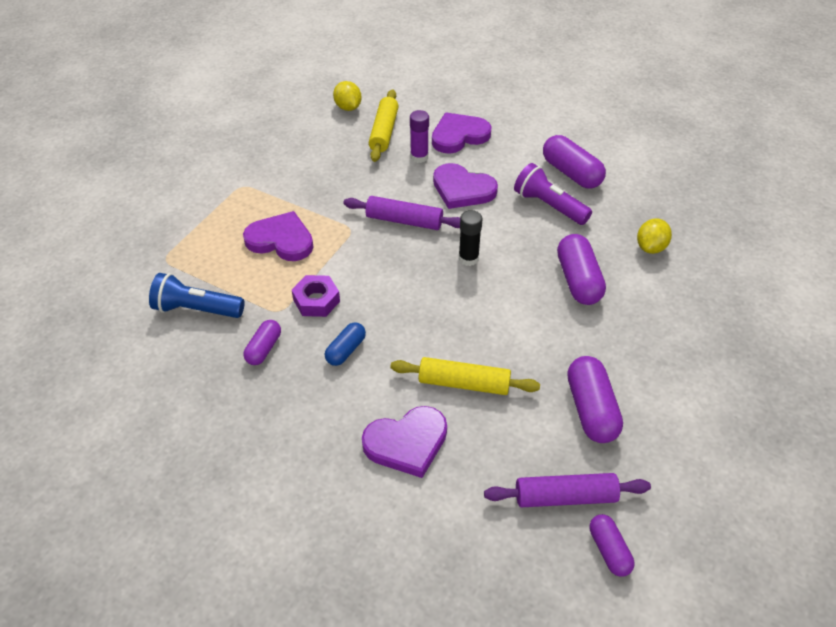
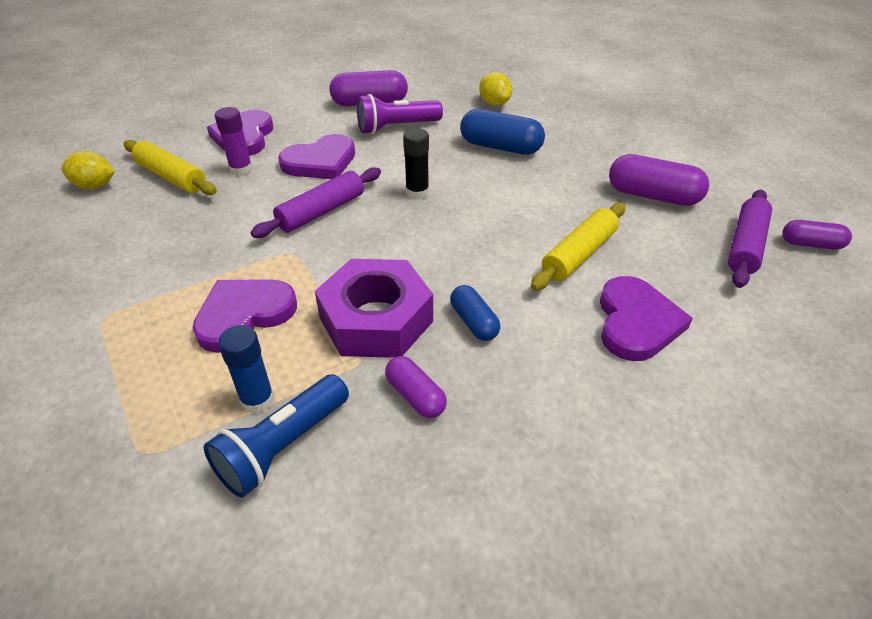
camera: 60 degrees left, 5 degrees down
purple nut [292,275,340,317] -> purple nut [315,259,433,358], size x1.76
purple capsule [557,234,606,305] -> blue capsule [460,109,545,155]
none -> blue glue stick [218,325,275,414]

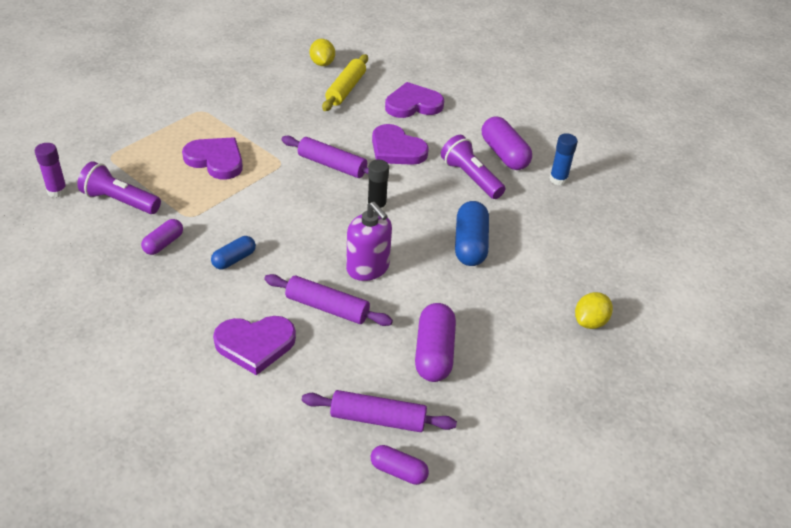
camera: 70 degrees right, 0 degrees up
blue flashlight [204,374,349,498] -> purple flashlight [77,161,161,214]
purple glue stick [215,107,253,176] -> purple glue stick moved to [35,143,68,198]
blue glue stick [218,325,275,414] -> blue glue stick moved to [550,133,578,185]
purple nut [315,259,433,358] -> none
yellow lemon [479,72,512,106] -> yellow lemon moved to [575,292,613,329]
yellow rolling pin [531,203,626,291] -> purple rolling pin [264,274,393,326]
purple capsule [783,220,852,250] -> purple capsule turned 60 degrees counterclockwise [371,445,429,485]
none -> purple soap dispenser [346,202,392,281]

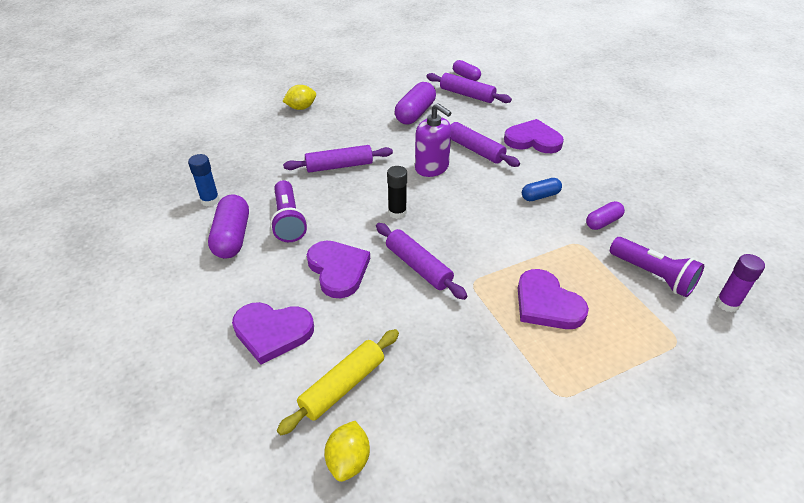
camera: 155 degrees left, 0 degrees up
purple soap dispenser [346,202,392,281] -> purple soap dispenser turned 150 degrees clockwise [415,103,452,177]
blue capsule [455,201,489,266] -> purple rolling pin [283,145,393,173]

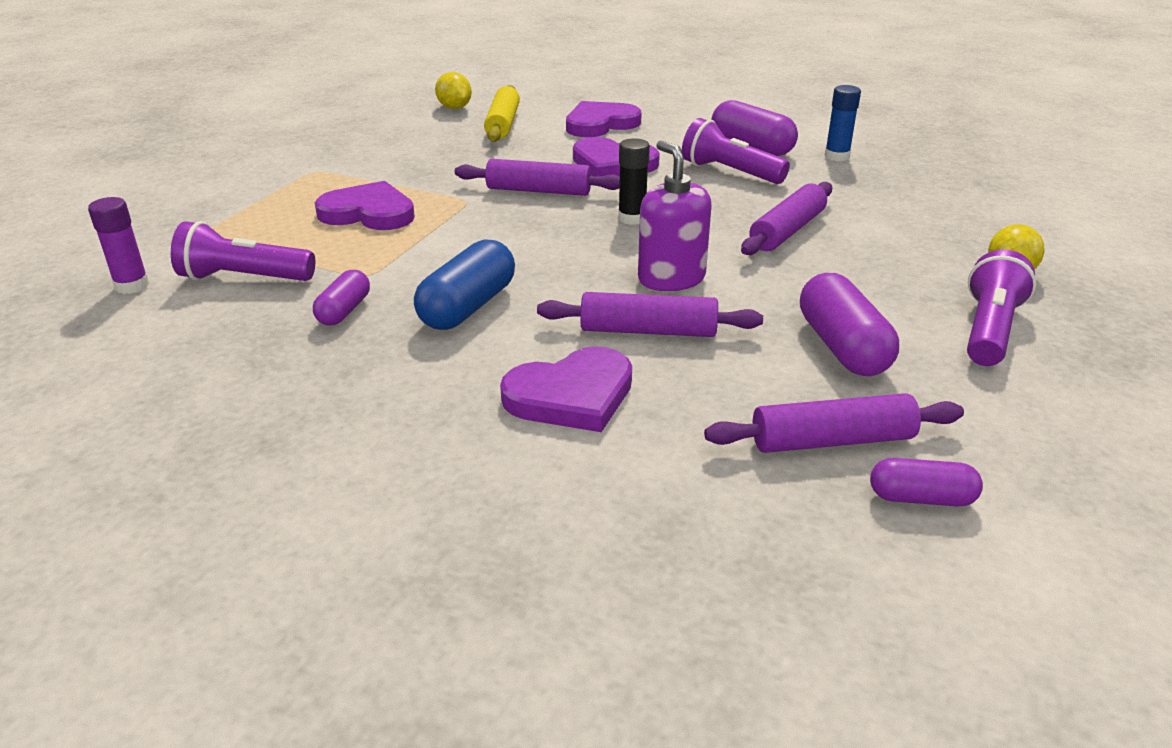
camera: 140 degrees right, 10 degrees down
purple soap dispenser [415,103,452,177] -> purple soap dispenser turned 60 degrees clockwise [638,140,712,291]
blue capsule [522,178,562,201] -> blue capsule [414,239,515,330], size x1.68
none -> purple flashlight [967,250,1036,366]

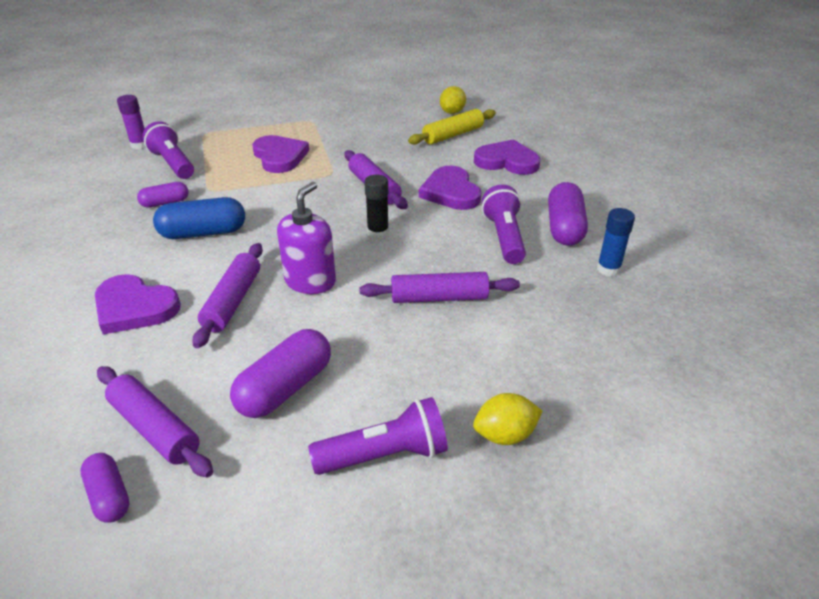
camera: 50 degrees right, 5 degrees up
purple rolling pin [537,292,763,337] -> purple rolling pin turned 45 degrees clockwise [192,243,263,348]

